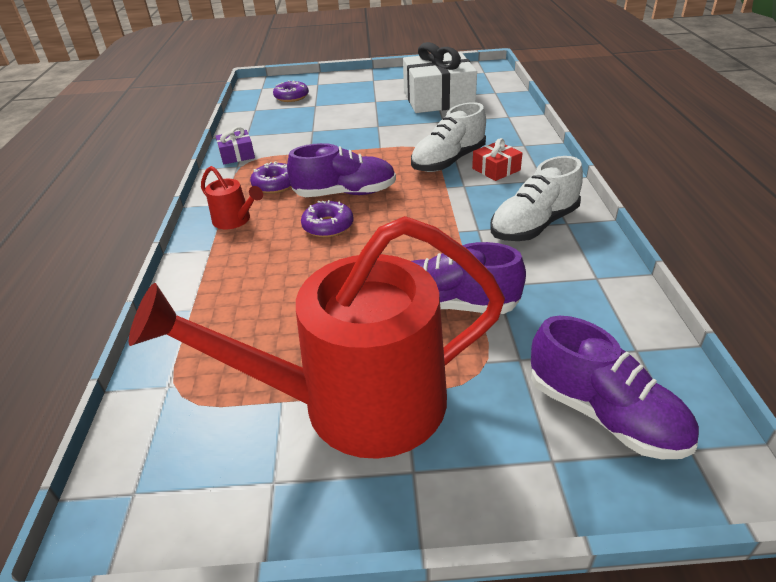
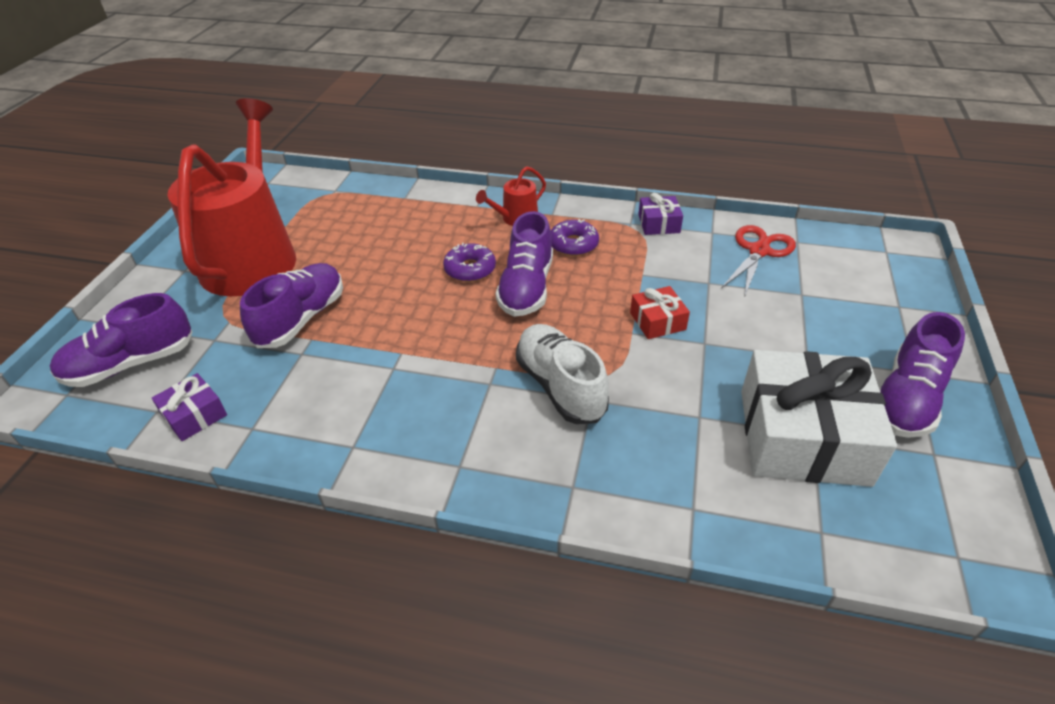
camera: 105 degrees right, 5 degrees up
purple donut [273,80,309,102] -> none
red gift [472,138,522,181] -> red gift moved to [630,286,690,339]
white shoe [490,156,583,241] -> none
none -> purple gift [152,373,227,441]
none -> red scissors [721,225,796,295]
none -> purple shoe [880,312,965,438]

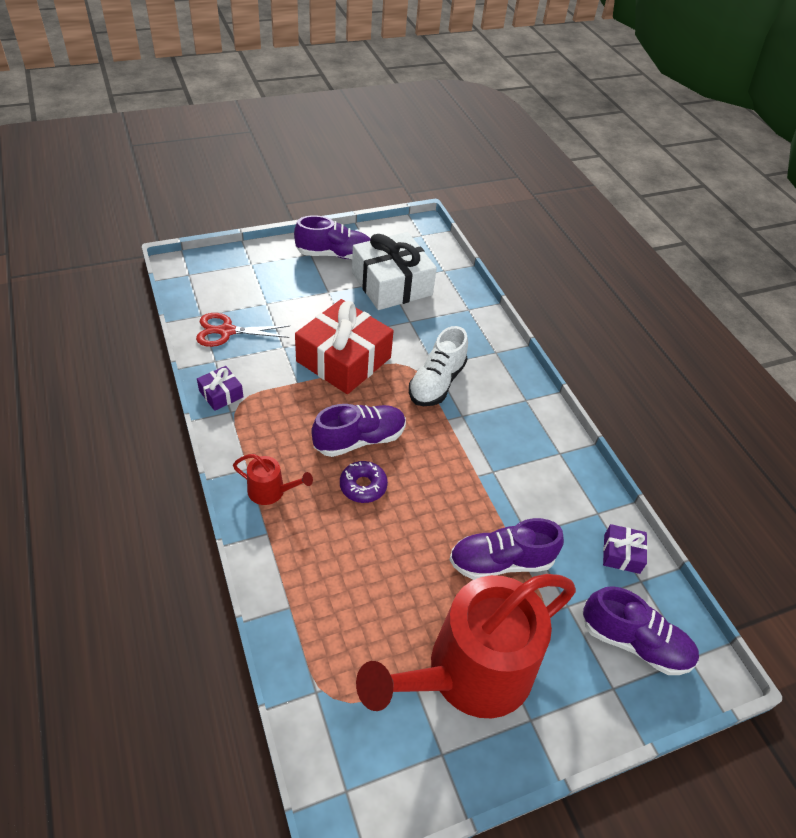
camera: 130 degrees left, 5 degrees up
purple donut [551,219,599,256] -> none
red gift [630,286,690,339] -> red gift [295,299,394,394], size x2.22

